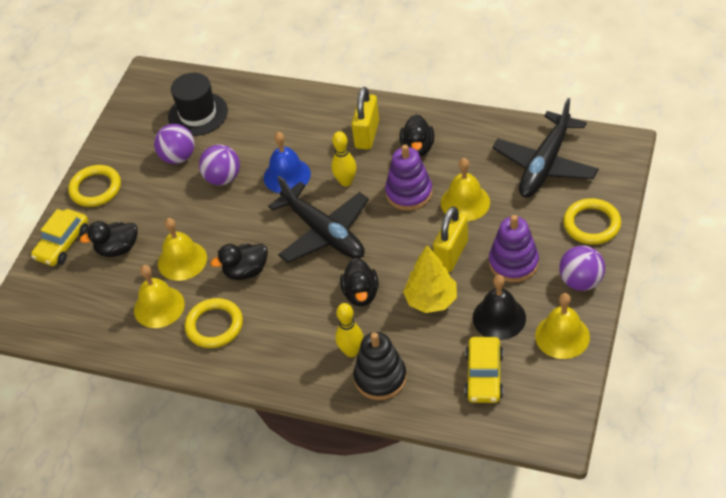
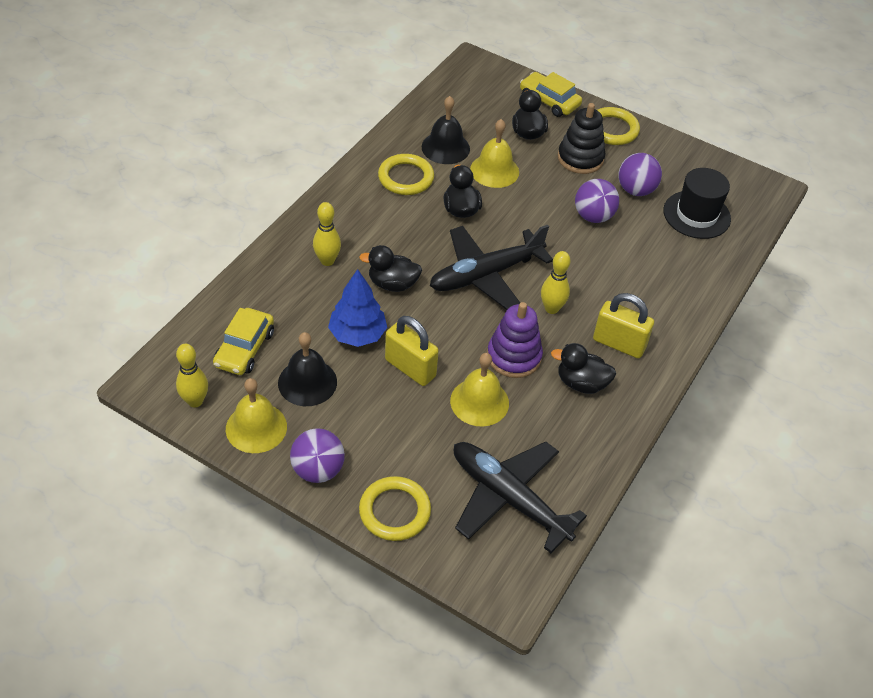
camera: 95 degrees right, 0 degrees up
yellow bell [134,265,185,328] -> black bell [421,96,470,164]
blue bell [264,132,311,193] -> none
black stacking toy [354,332,407,400] -> black stacking toy moved to [558,103,606,174]
yellow tree [403,245,457,313] -> blue tree [328,269,388,347]
yellow car [465,337,503,403] -> yellow car turned 90 degrees counterclockwise [213,308,274,375]
purple stacking toy [489,215,539,282] -> none
none -> yellow bowling pin [176,344,208,408]

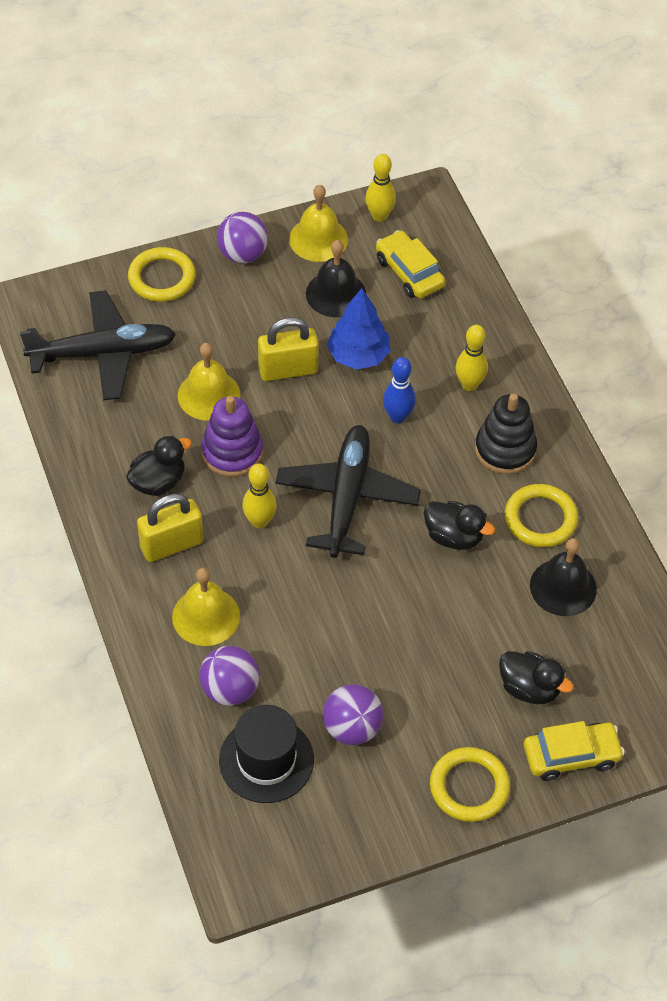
camera: 130 degrees right, 5 degrees up
black duck [359,245,422,292] -> blue bowling pin [383,357,416,423]
yellow bell [470,119,519,188] -> yellow bell moved to [172,568,240,646]
black stacking toy [558,103,606,174] -> black stacking toy moved to [475,393,537,474]
purple ball [575,179,619,223] -> purple ball moved to [200,646,259,706]

